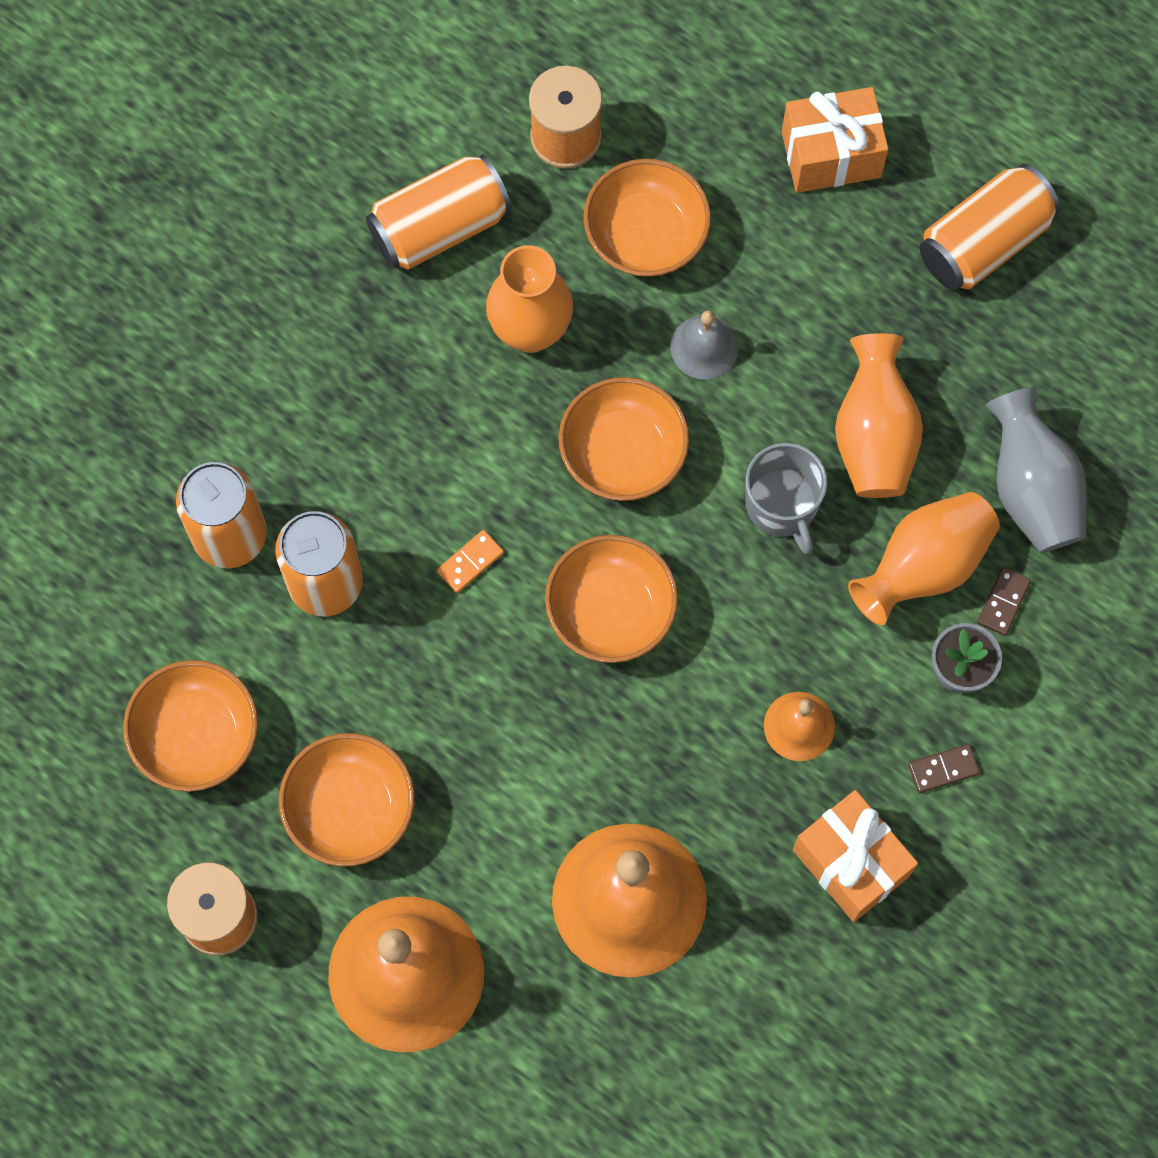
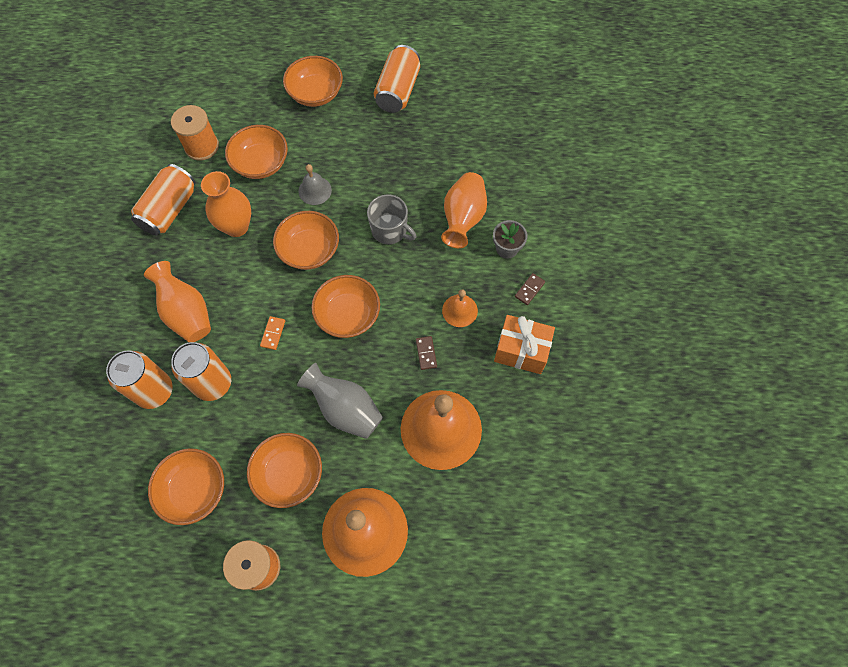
camera: 35 degrees left, 5 degrees down
orange gift [782,87,889,193] -> orange bowl [283,56,343,107]
orange vase [835,333,923,498] -> orange vase moved to [144,261,211,342]
brown domino [977,567,1031,636] -> brown domino moved to [416,336,437,370]
grey vase [985,387,1087,553] -> grey vase moved to [297,363,383,439]

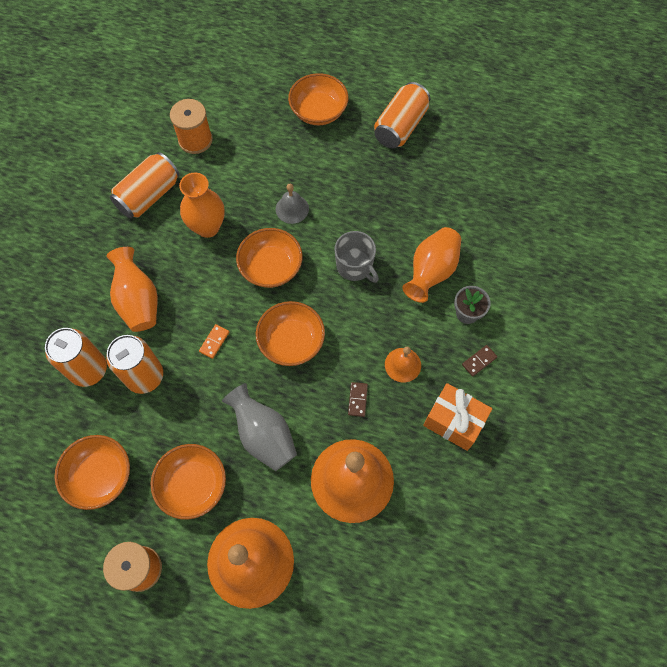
camera: 15 degrees right, 0 degrees up
orange bowl [225,125,288,179] -> none

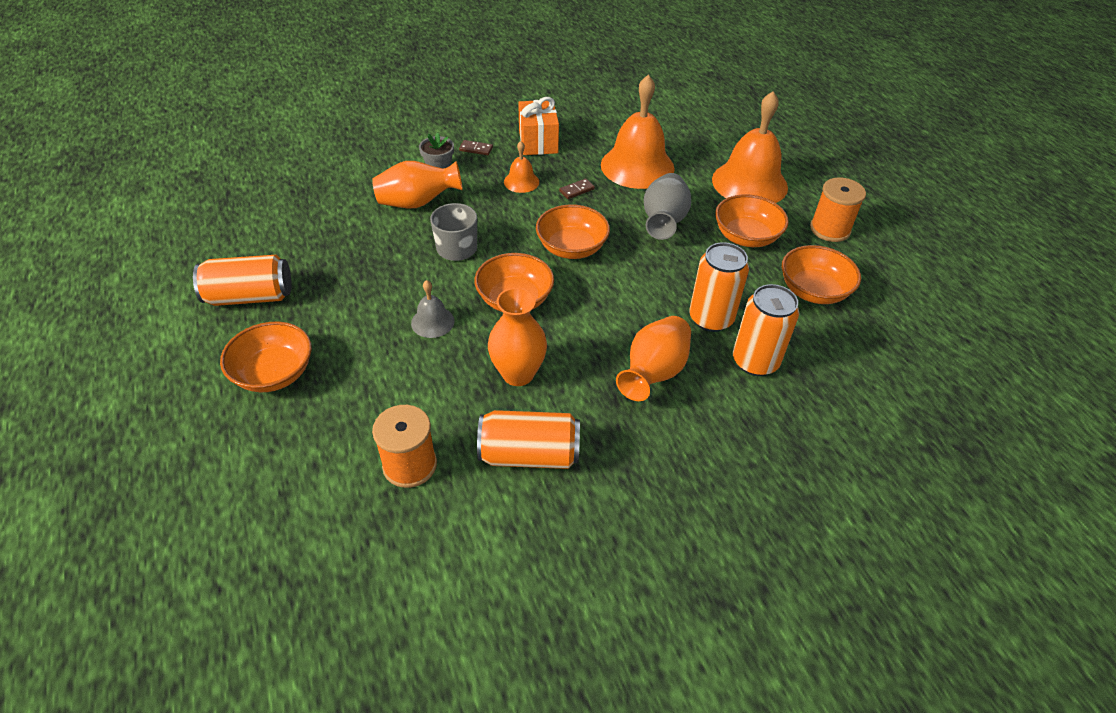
camera: 130 degrees left, 20 degrees down
orange domino [199,324,229,359] -> none

